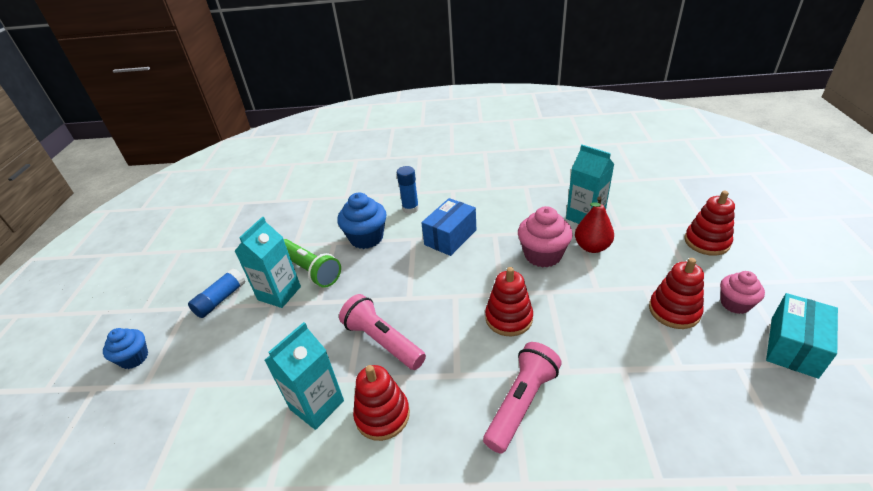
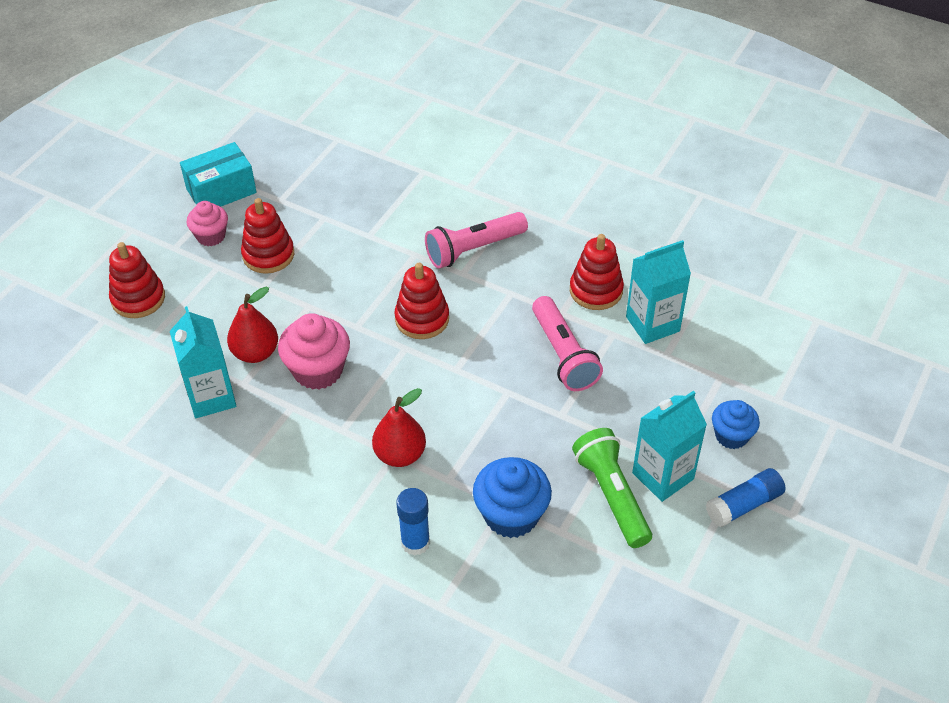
camera: 155 degrees left, 10 degrees up
blue cupcake [103,328,148,369] -> blue cupcake moved to [712,400,760,449]
blue box [421,198,476,256] -> red pear [372,388,426,467]

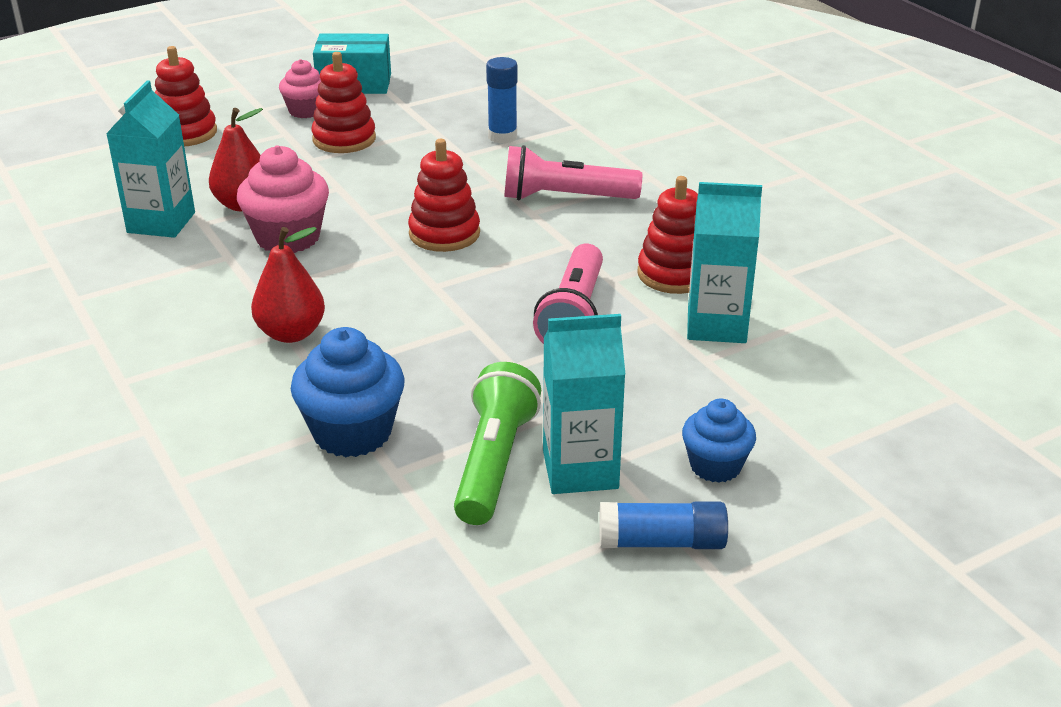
camera: 30 degrees right, 15 degrees down
blue glue stick [396,488,430,556] -> blue glue stick moved to [486,57,518,144]

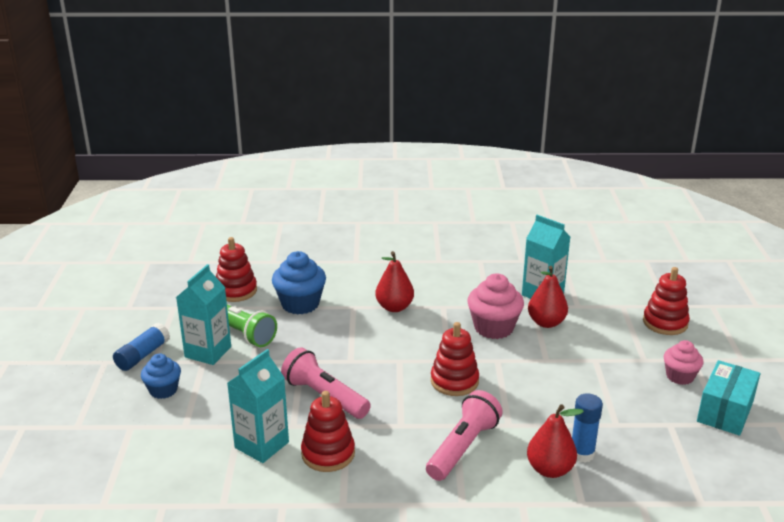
camera: 120 degrees right, 5 degrees down
red stacking toy [311,52,376,153] -> red stacking toy moved to [216,237,257,302]
none -> red pear [527,404,584,478]

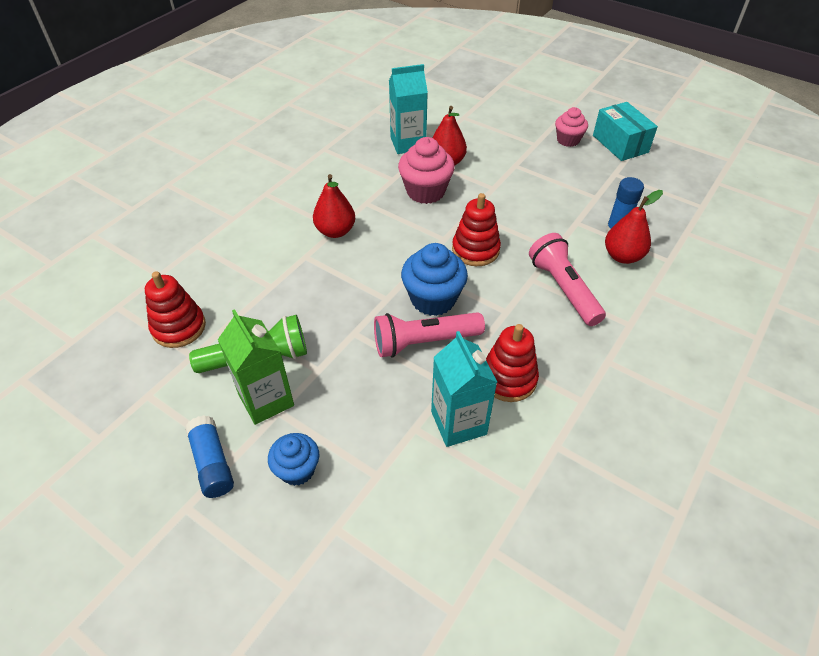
camera: 55 degrees left, 20 degrees up
turquoise carton [176,264,231,365] -> green carton [218,309,294,425]
blue cupcake [272,251,326,315] -> blue cupcake moved to [401,243,468,316]
red stacking toy [643,267,690,335] -> none

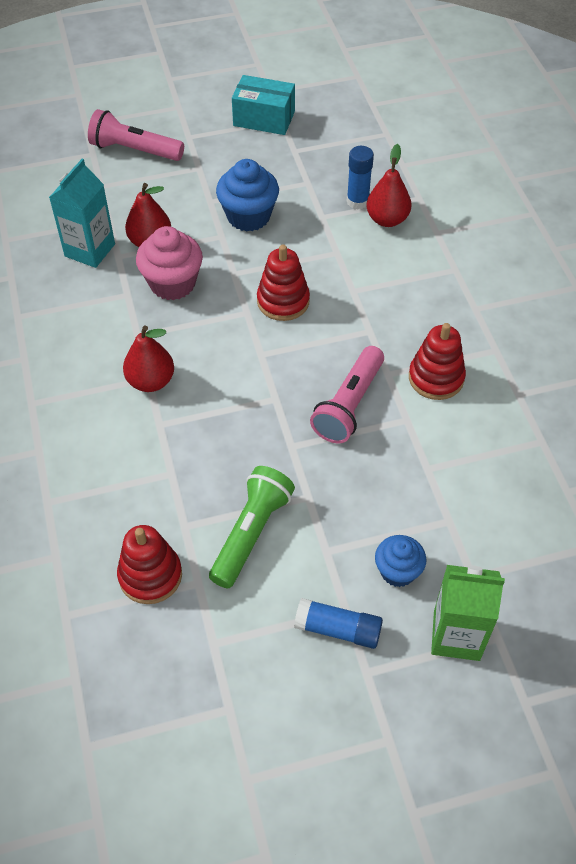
camera: 50 degrees left, 5 degrees up
green carton [218,309,294,425] -> green carton moved to [431,565,505,661]
blue cupcake [401,243,468,316] -> blue cupcake moved to [216,159,279,231]
turquoise carton [431,331,497,447] -> none
pink flashlight [529,233,606,326] -> pink flashlight moved to [88,109,184,161]
pink cupcake [555,107,588,147] -> none

